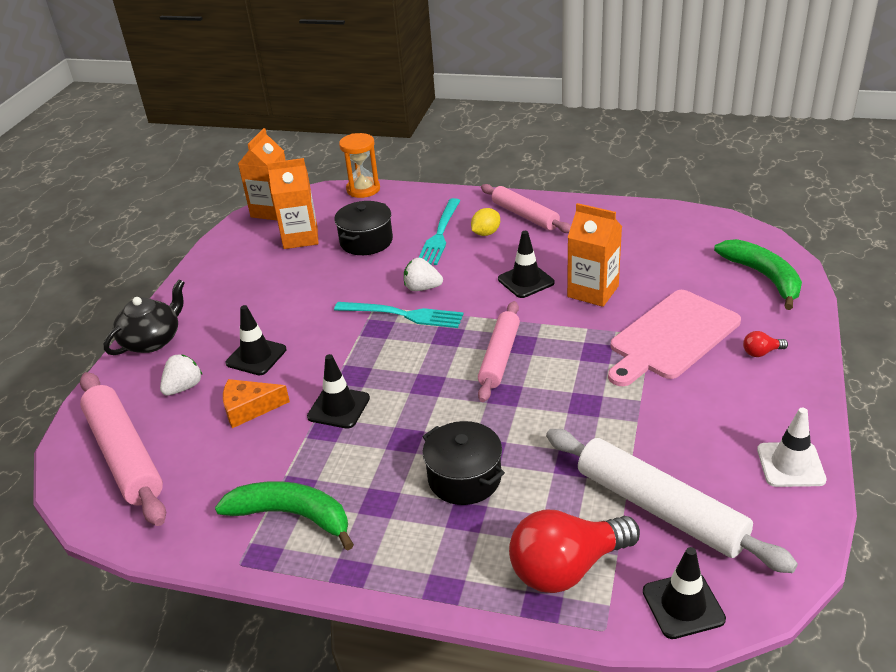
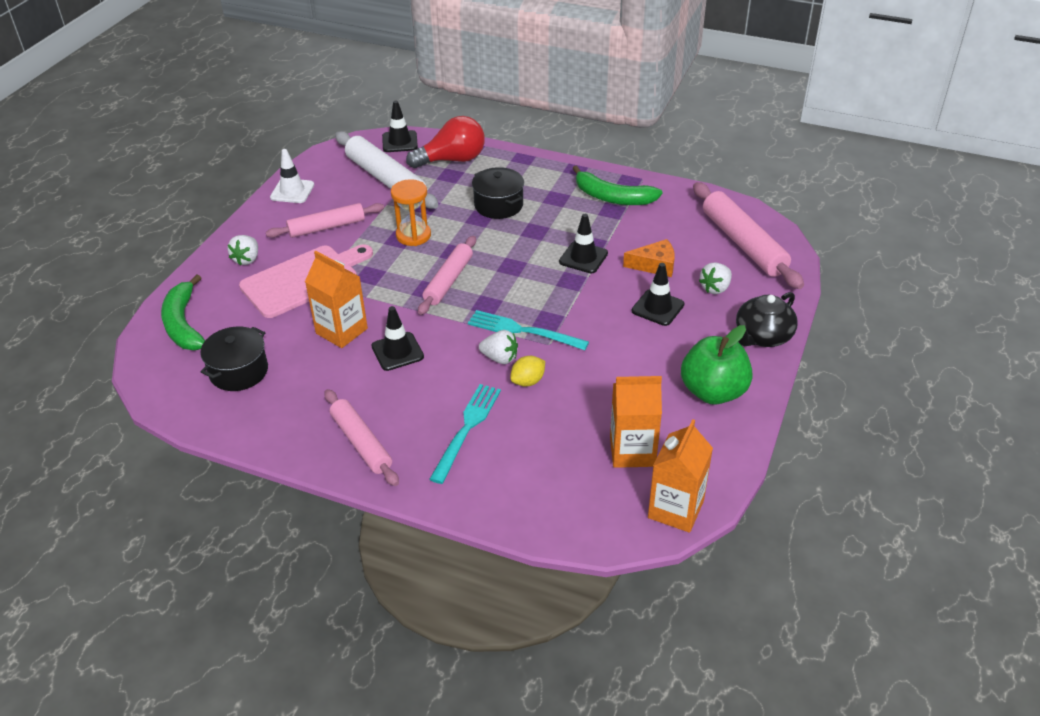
camera: 175 degrees left, 5 degrees up
black pot [334,201,393,255] -> black pot moved to [200,326,268,391]
orange hourglass [339,133,380,198] -> orange hourglass moved to [391,179,431,246]
yellow lemon [471,208,500,236] -> yellow lemon moved to [510,356,545,387]
red light bulb [743,331,788,357] -> white strawberry [227,235,258,266]
none -> pink rolling pin [266,203,384,238]
none -> green apple [681,325,753,405]

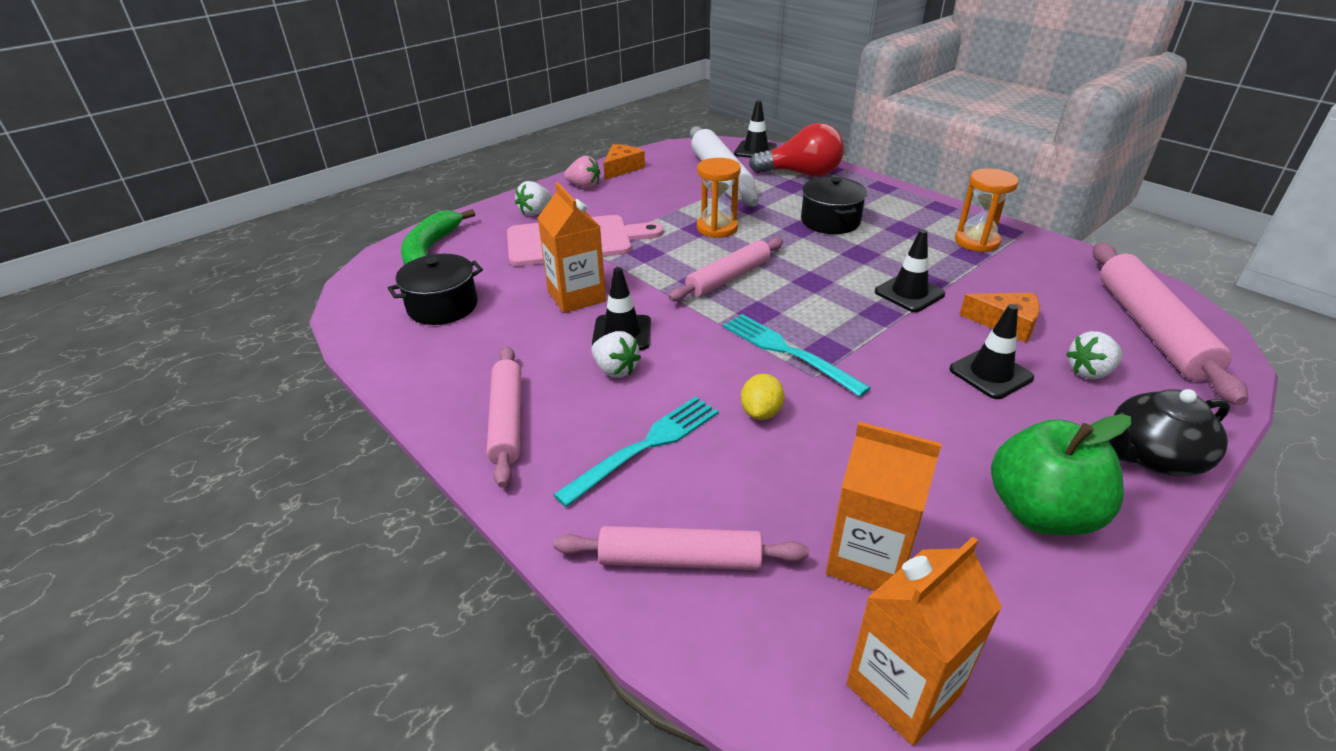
camera: 25 degrees right, 5 degrees down
pink rolling pin [266,203,384,238] -> pink rolling pin moved to [553,526,809,570]
white traffic cone [270,149,314,203] -> orange cheese [603,144,645,180]
white strawberry [479,330,518,364] -> white strawberry moved to [591,331,641,378]
yellow lemon [510,356,545,387] -> yellow lemon turned 60 degrees counterclockwise [741,374,785,420]
green banana [572,165,663,205] -> orange hourglass [955,168,1019,252]
none -> pink strawberry [564,155,600,188]

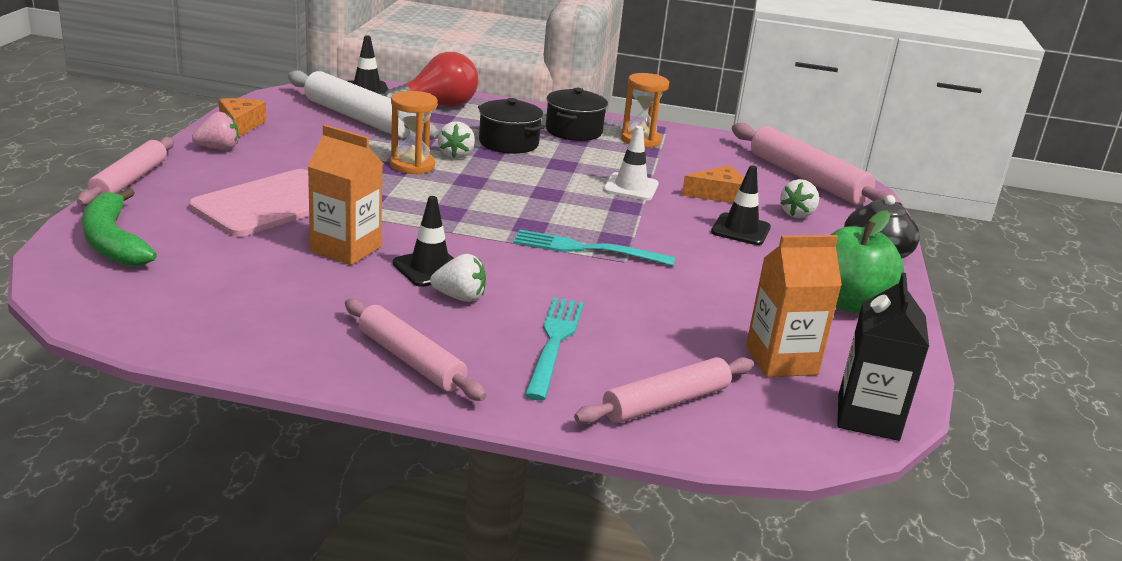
camera: 40 degrees left, 10 degrees down
black pot [387,254,483,325] -> black pot moved to [546,88,608,141]
white strawberry [515,181,552,216] -> white strawberry moved to [438,121,475,159]
pink rolling pin [669,238,783,301] -> pink rolling pin moved to [77,137,174,206]
yellow lemon [741,374,785,420] -> none
orange carton [846,537,1002,746] -> black carton [837,272,929,441]
black traffic cone [875,229,945,312] -> white traffic cone [603,126,659,200]

